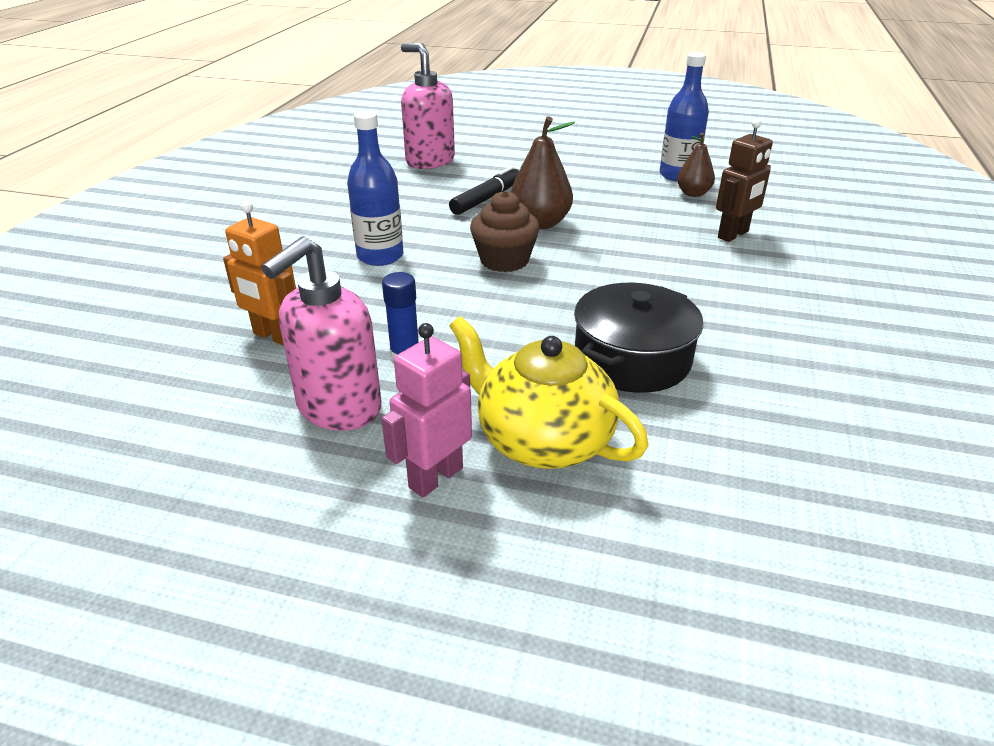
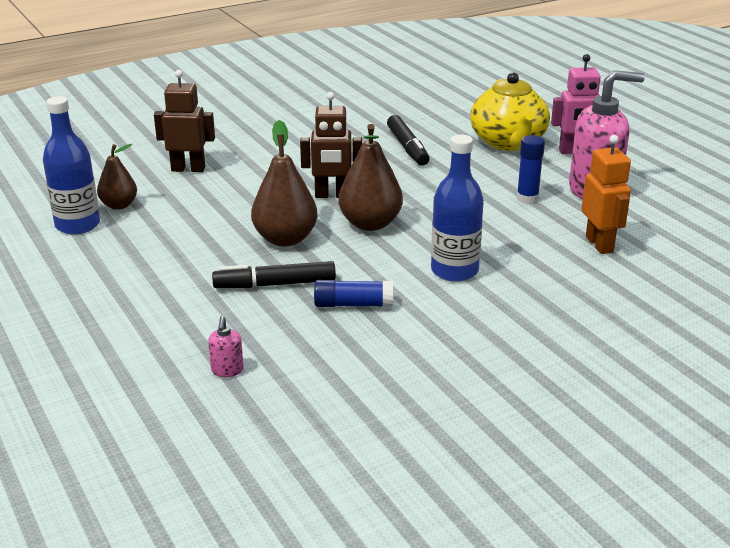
camera: 135 degrees left, 5 degrees down
pink soap dispenser [401,43,455,169] -> pink soap dispenser [208,316,244,377], size x0.40
brown cupcake [470,191,540,272] -> brown pear [338,124,403,231]
black pot [574,283,703,393] -> black marker [387,115,430,166]
none -> brown robot [300,92,362,198]
none -> blue glue stick [314,280,393,307]

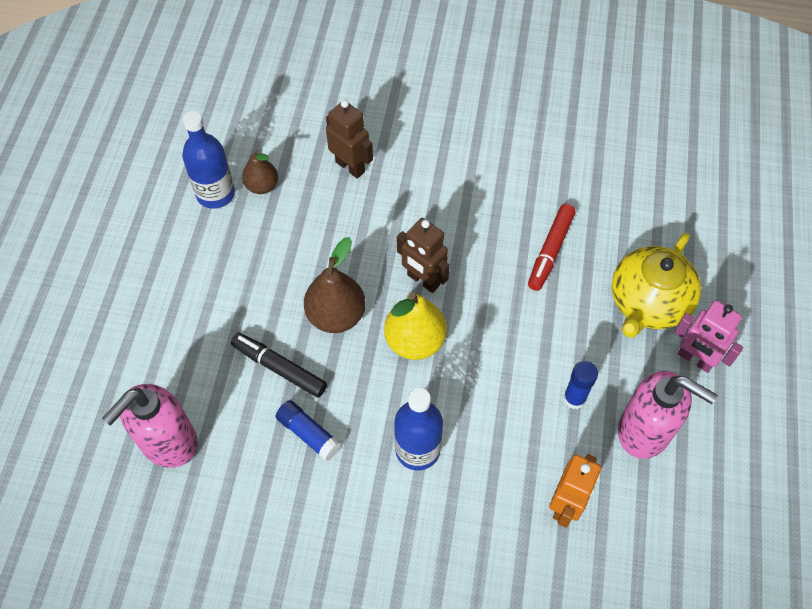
camera: 40 degrees right, 30 degrees up
pink soap dispenser [208,316,244,377] -> pink soap dispenser [102,384,198,468], size x2.49
brown pear [338,124,403,231] -> yellow pear [384,292,447,360]
black marker [387,115,430,166] -> red marker [528,204,576,291]

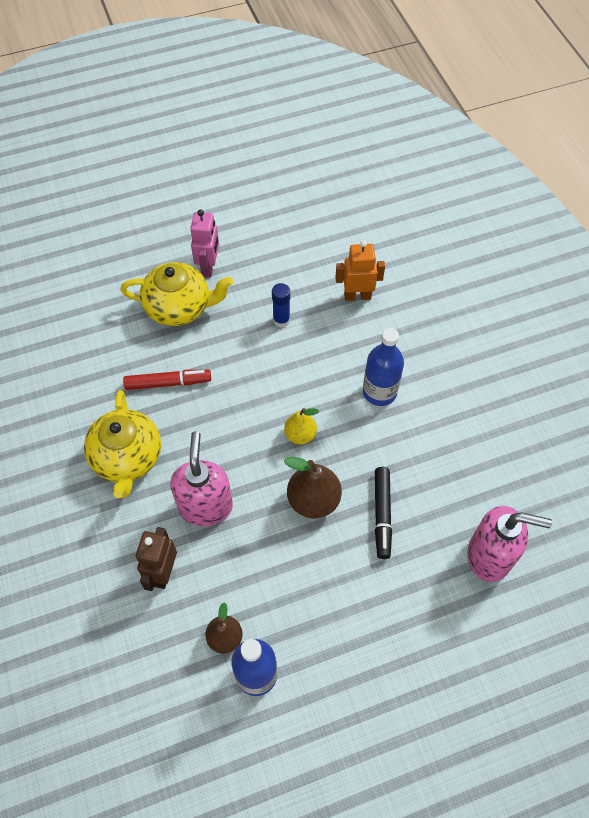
camera: 120 degrees left, 0 degrees up
blue glue stick [275,400,341,461] -> none
yellow pear [384,292,447,360] -> yellow pear [284,408,319,444], size x0.63
brown robot [397,218,450,293] -> none
pink soap dispenser [618,371,717,459] -> pink soap dispenser moved to [170,431,233,526]
none -> yellow teapot [84,390,161,498]

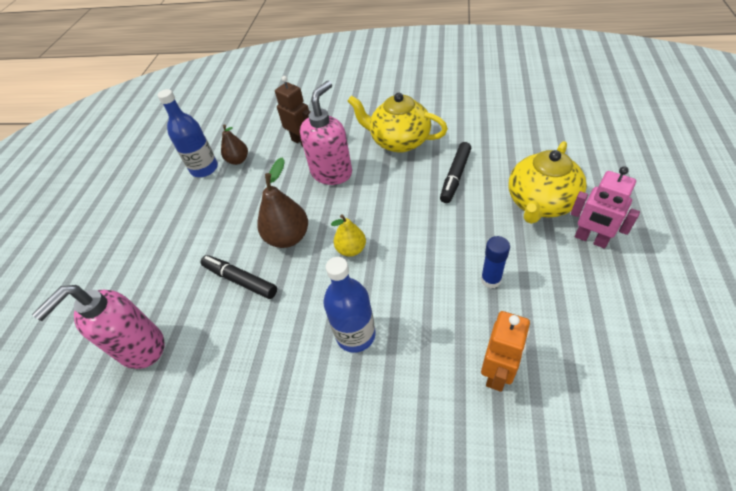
camera: 125 degrees right, 10 degrees down
red marker [123,370,211,390] -> black marker [440,142,471,203]
pink soap dispenser [170,431,233,526] -> pink soap dispenser turned 90 degrees counterclockwise [300,81,352,185]

